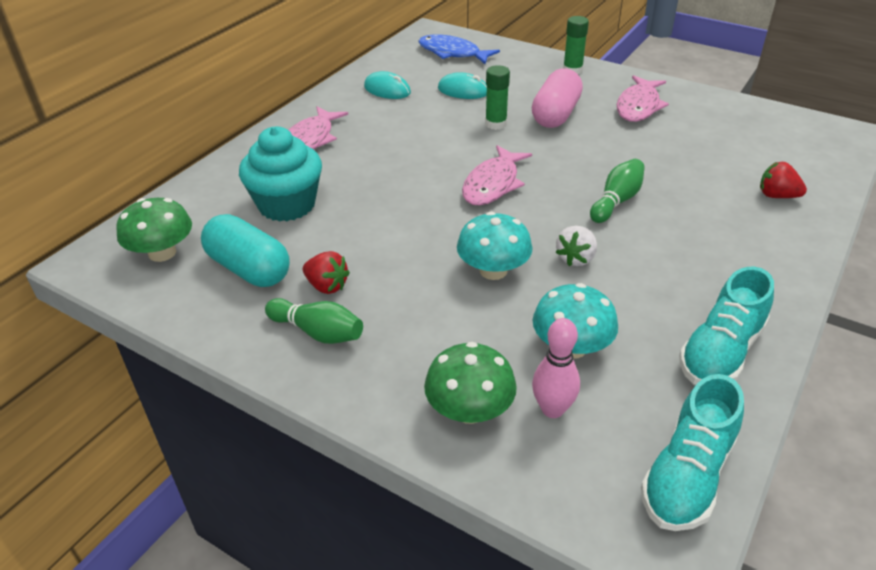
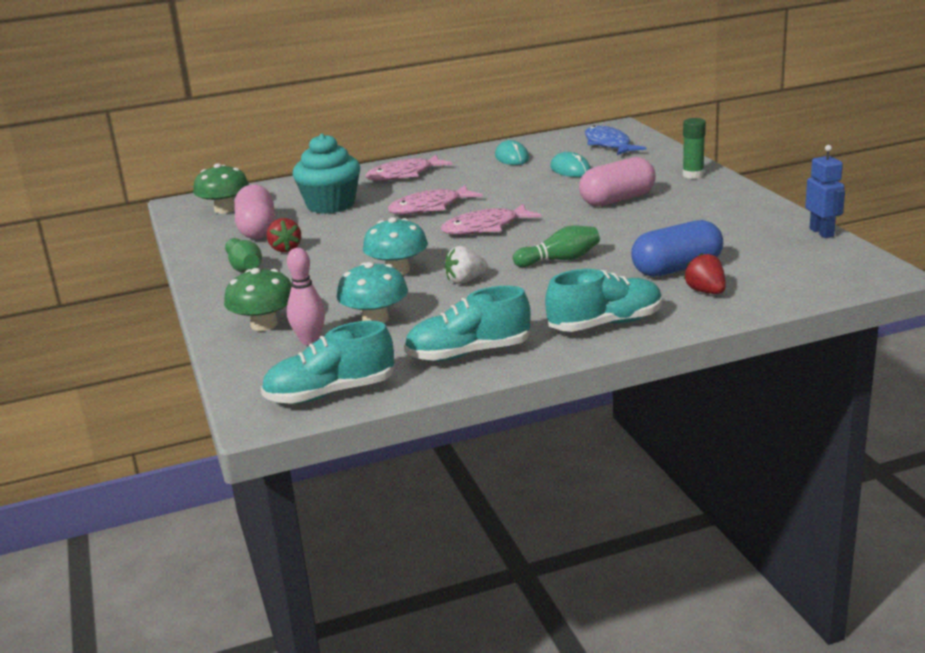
camera: 40 degrees right, 15 degrees down
turquoise capsule [201,214,290,287] -> pink capsule [234,184,275,239]
green glue stick [485,65,510,130] -> none
pink fish [617,75,669,122] -> pink fish moved to [388,185,483,215]
none -> turquoise shoe [545,269,662,332]
none -> blue capsule [631,220,723,277]
none -> blue robot [805,145,845,238]

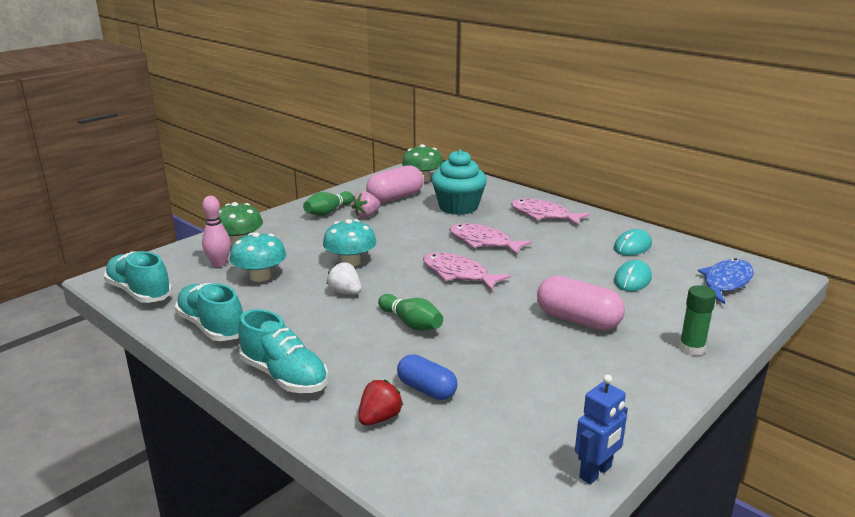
camera: 60 degrees right, 0 degrees up
red strawberry [267,218,301,252] -> pink strawberry [352,191,380,218]
blue capsule [631,220,723,277] -> blue capsule [397,354,458,400], size x0.66

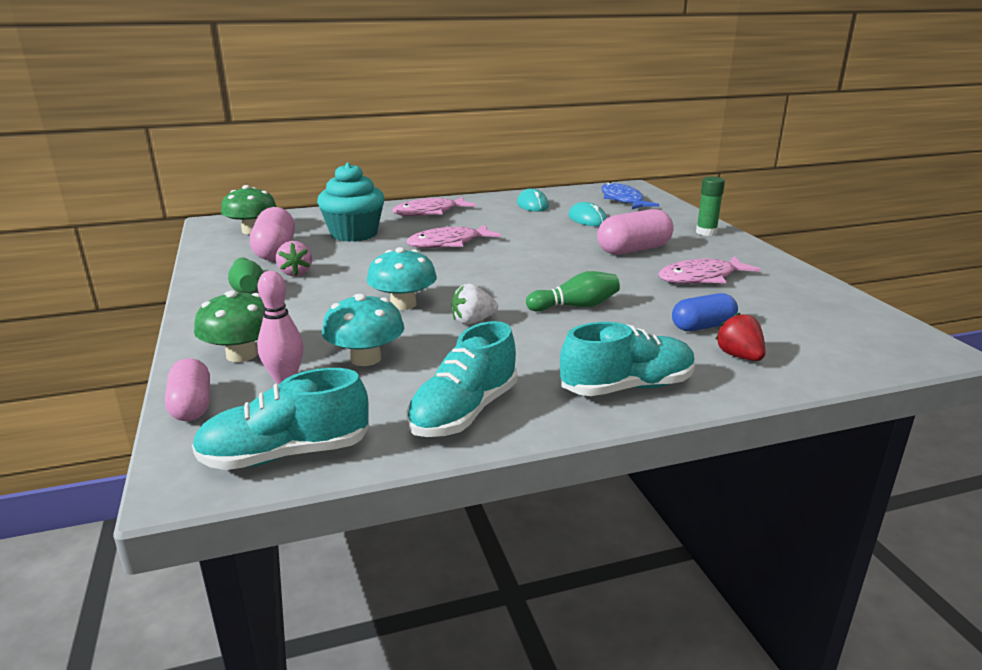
camera: 60 degrees left, 0 degrees up
turquoise shoe [175,283,243,341] -> turquoise shoe turned 45 degrees counterclockwise [406,321,518,437]
pink fish [423,252,511,291] -> pink fish moved to [658,256,761,284]
blue robot [575,375,628,484] -> none
none -> pink capsule [165,358,210,421]

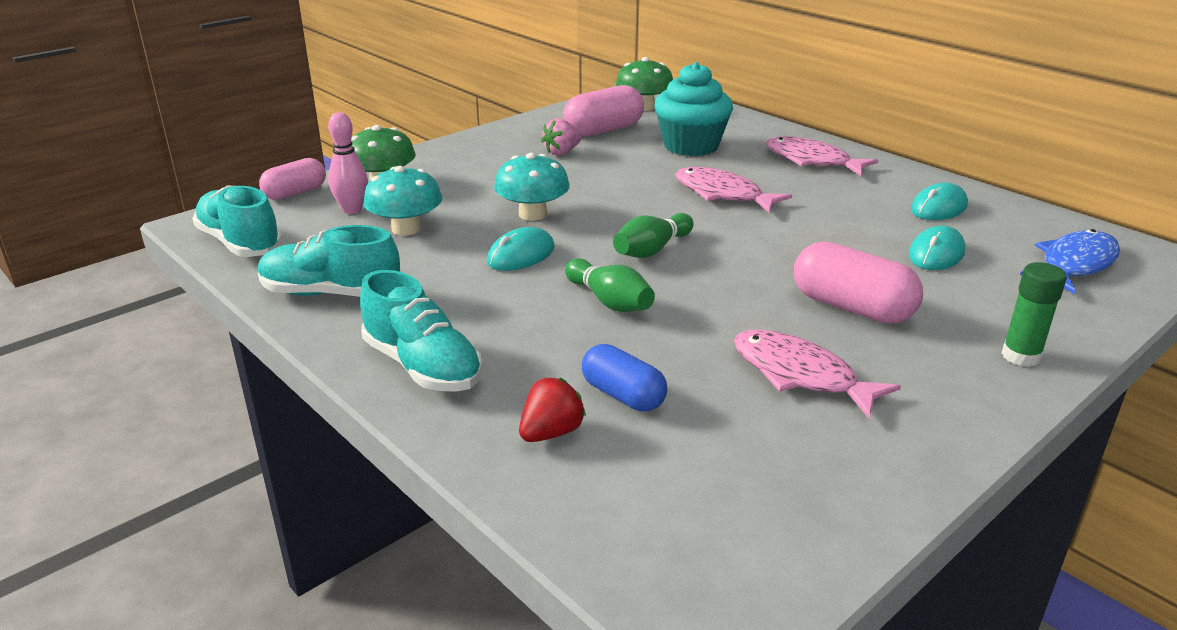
camera: 65 degrees right, 5 degrees up
green bowling pin [228,257,264,294] -> green bowling pin moved to [613,213,694,258]
white strawberry [452,283,498,324] -> turquoise mouse [487,227,555,271]

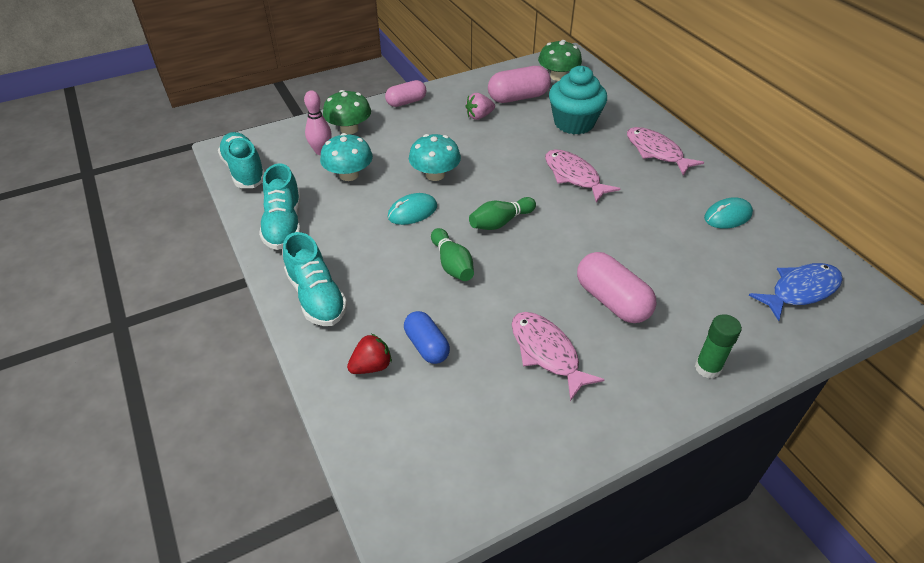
camera: 15 degrees right, 15 degrees up
turquoise shoe [258,225,400,297] -> turquoise shoe turned 120 degrees counterclockwise [259,163,301,250]
pink capsule [259,158,326,200] -> pink capsule moved to [385,80,426,107]
turquoise mouse [909,225,966,270] -> none

